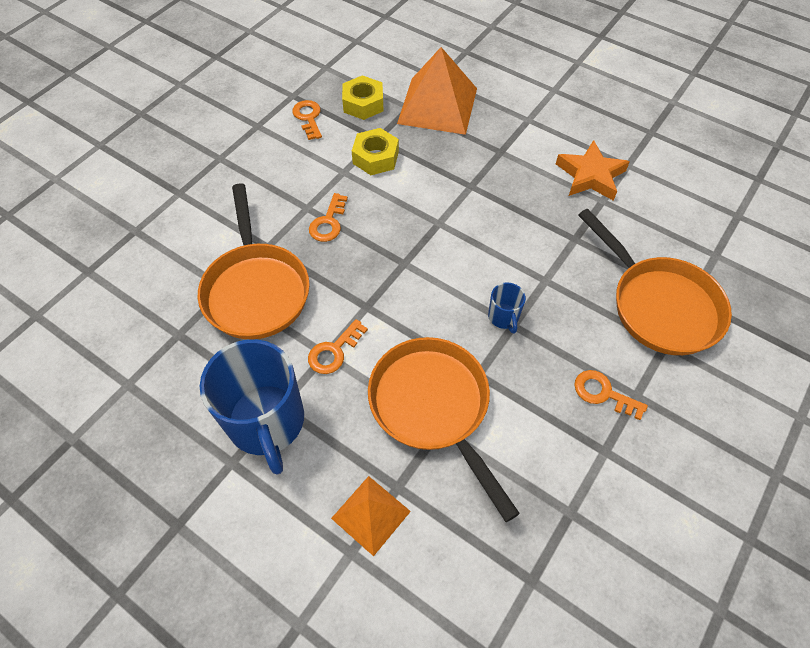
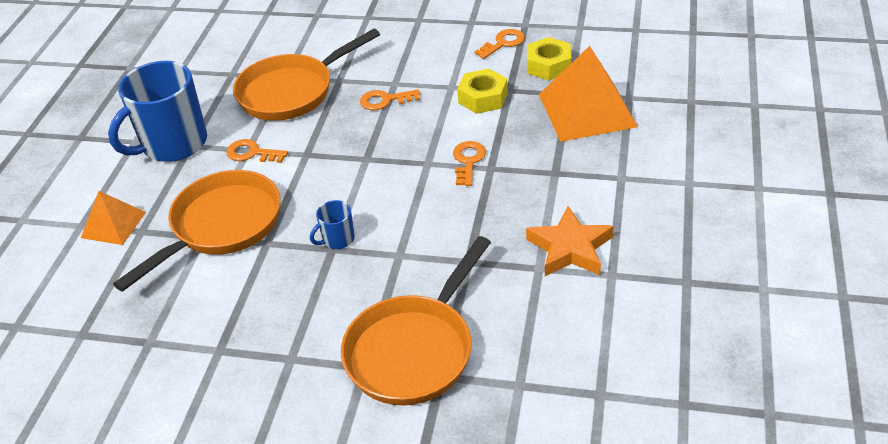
camera: 70 degrees right, 15 degrees down
orange key [574,370,648,420] -> orange key moved to [453,141,486,186]

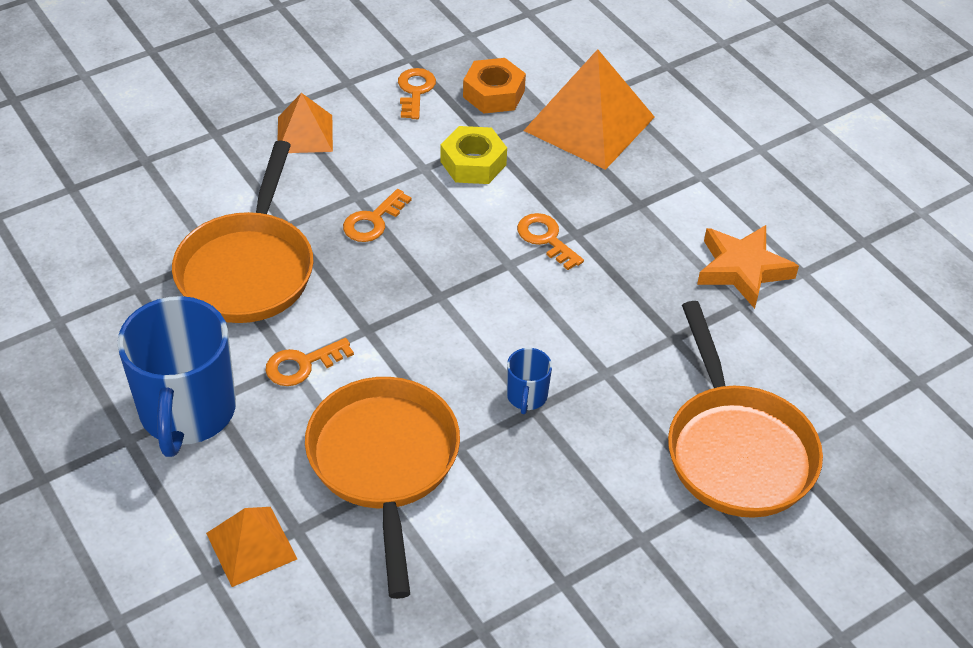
camera: 50 degrees left, 5 degrees up
yellow nut [527,37,571,81] -> orange nut [463,58,526,114]
none -> orange pyramid [277,93,333,153]

